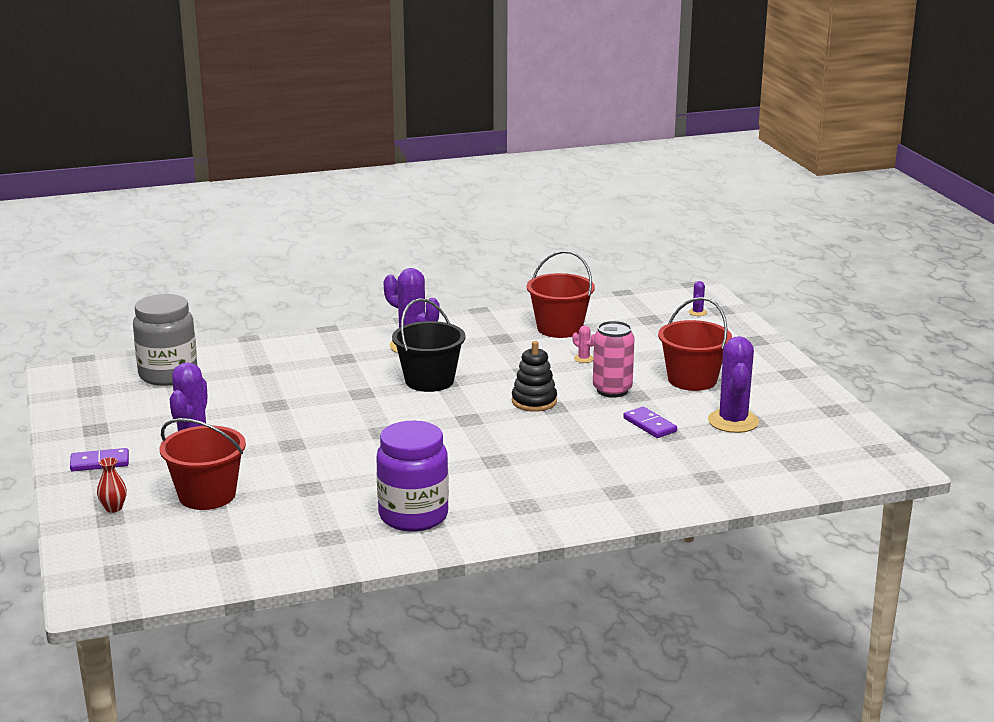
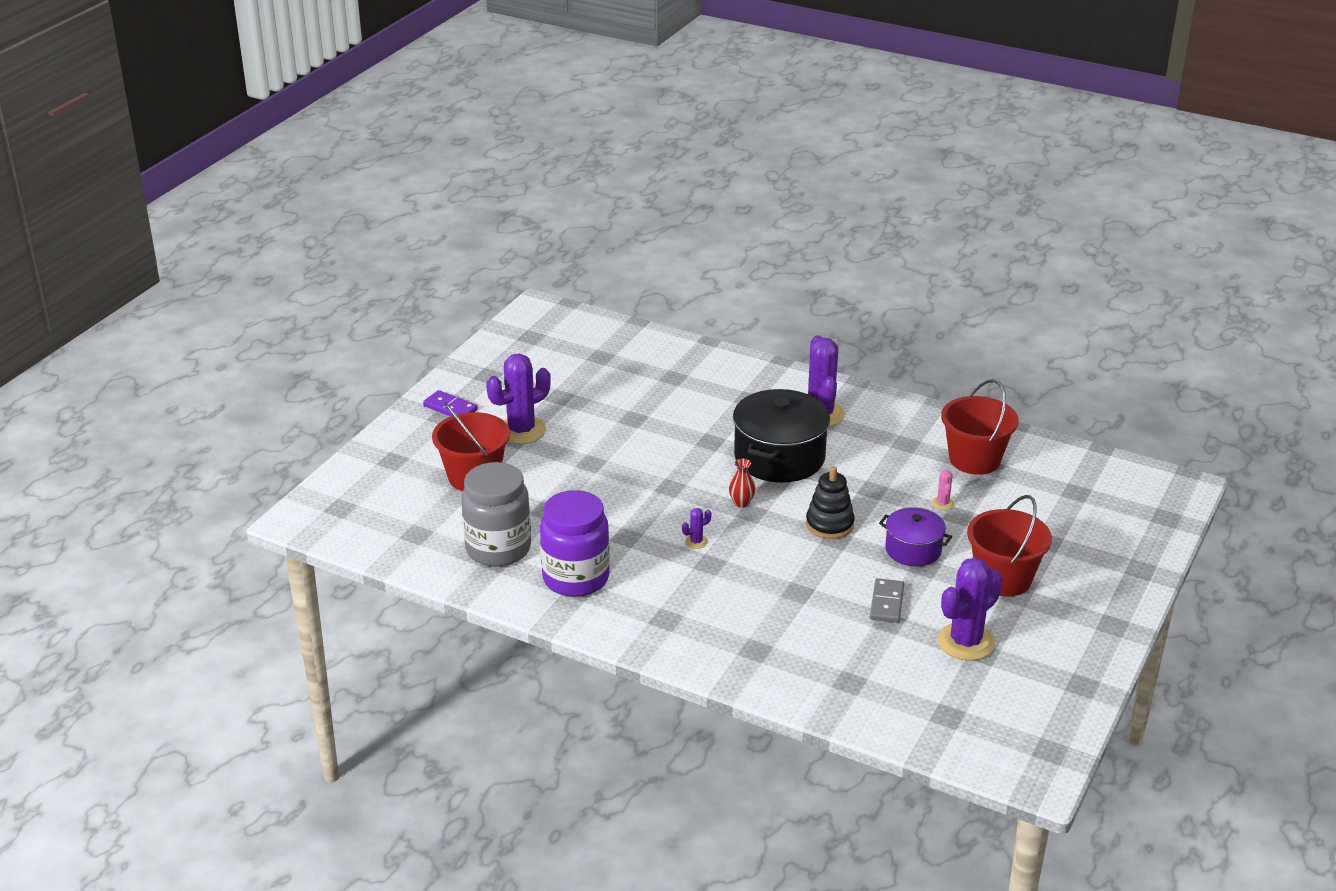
camera: 45 degrees right, 10 degrees up
red vase [97,457,127,513] -> red vase moved to [729,459,755,508]
grey jar [133,294,197,386] -> grey jar moved to [461,462,531,567]
black bucket [392,298,466,392] -> black pot [733,389,830,483]
pink can [593,321,635,398] -> purple pot [879,507,952,567]
purple domino [623,407,677,438] -> grey domino [870,578,904,623]
purple cactus [689,281,707,316] -> purple cactus moved to [682,508,711,549]

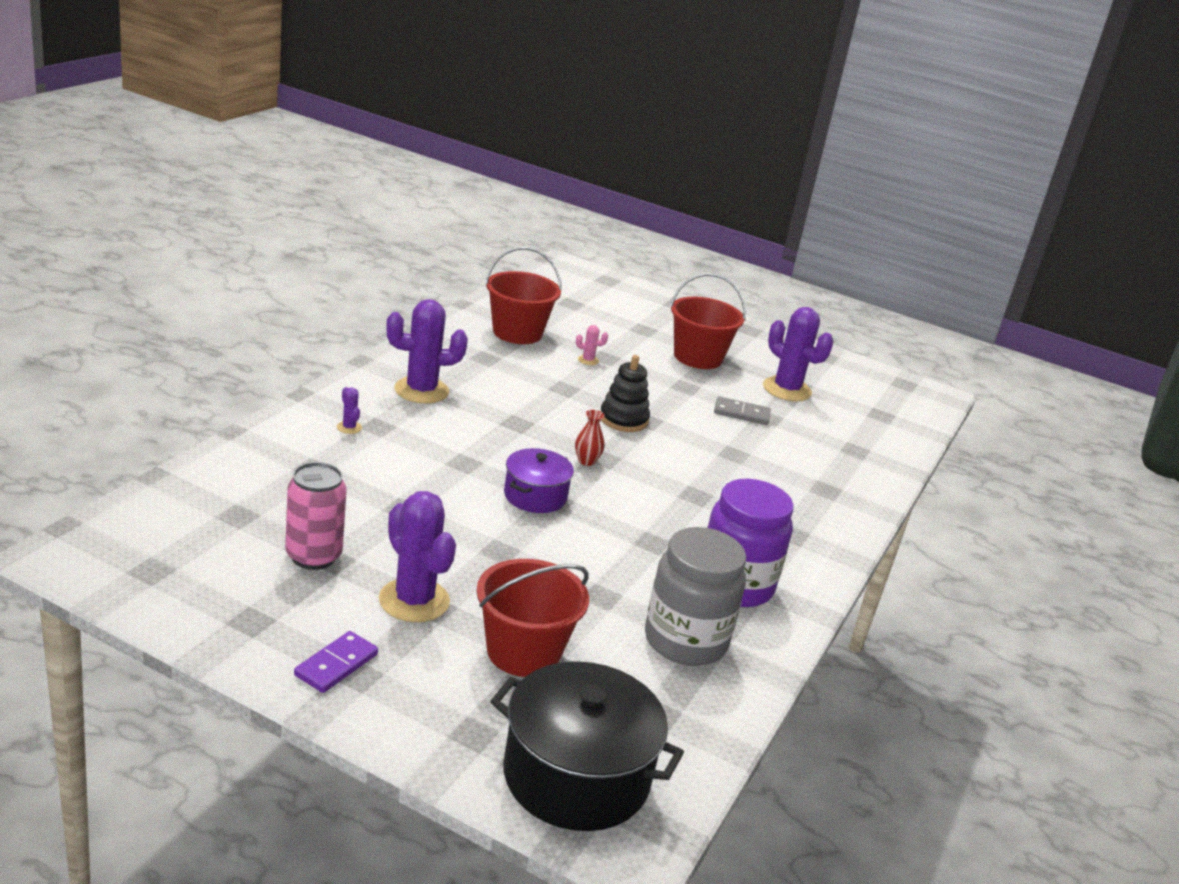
camera: 95 degrees left, 5 degrees down
purple cactus [682,508,711,549] -> purple cactus moved to [337,387,362,434]
black pot [733,389,830,483] -> black pot moved to [490,661,684,831]
purple pot [879,507,952,567] -> purple pot moved to [504,448,574,513]
none -> pink can [285,462,347,570]

